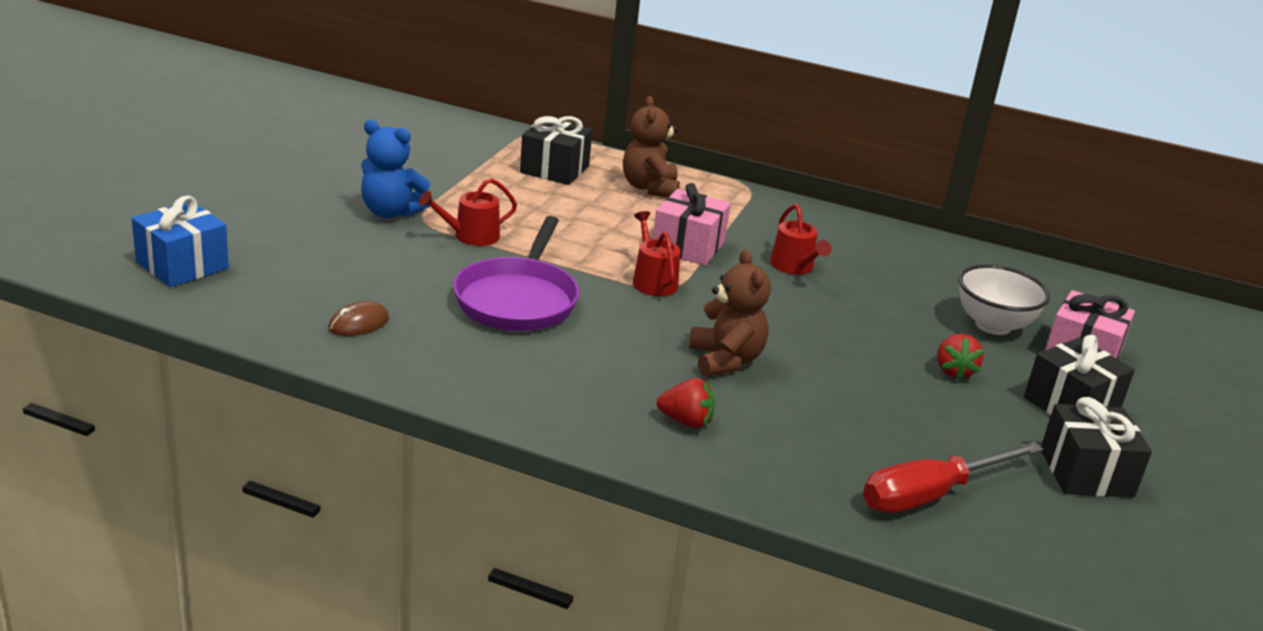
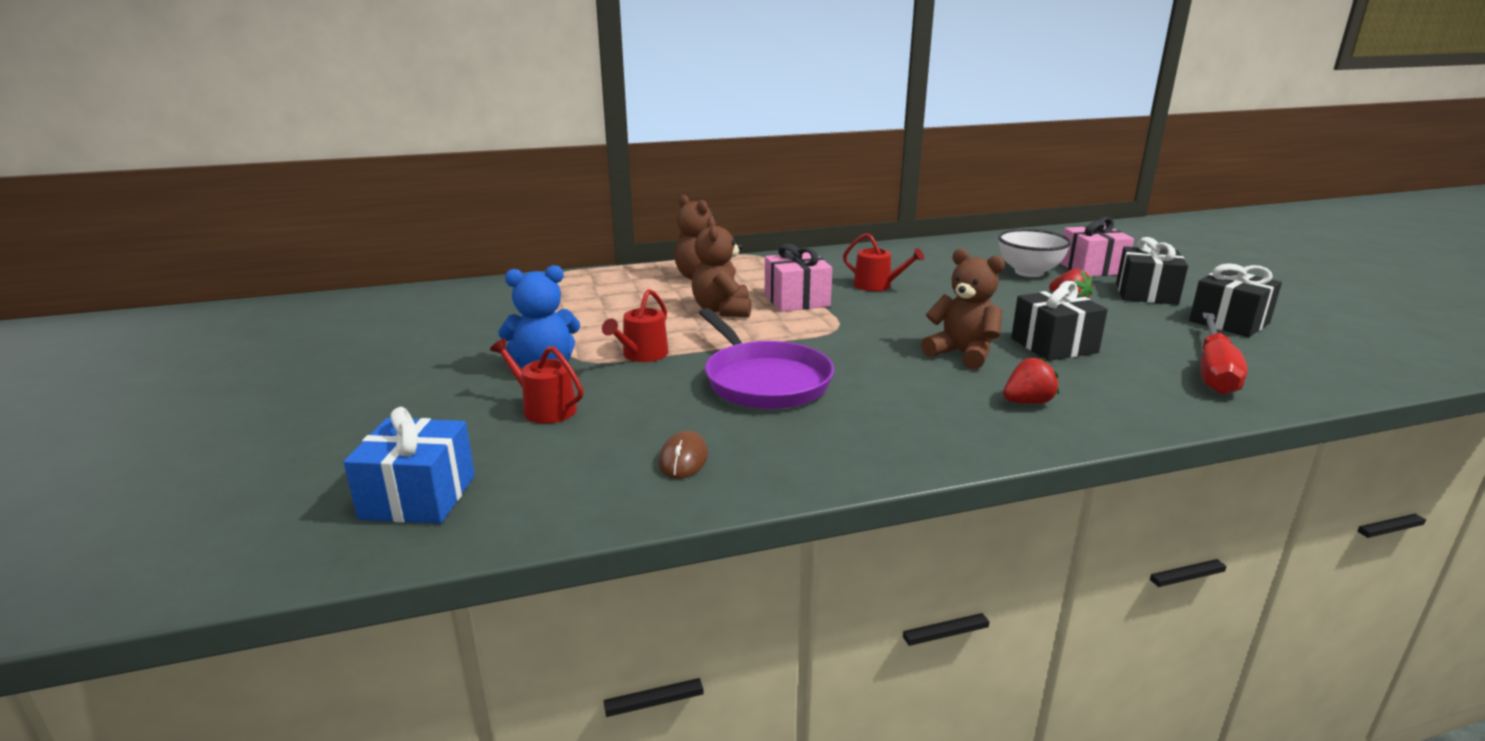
camera: 35 degrees left, 5 degrees down
black gift [520,116,592,185] -> black gift moved to [1011,281,1108,361]
red watering can [633,211,680,296] -> red watering can moved to [490,339,583,424]
none -> brown teddy bear [692,217,751,317]

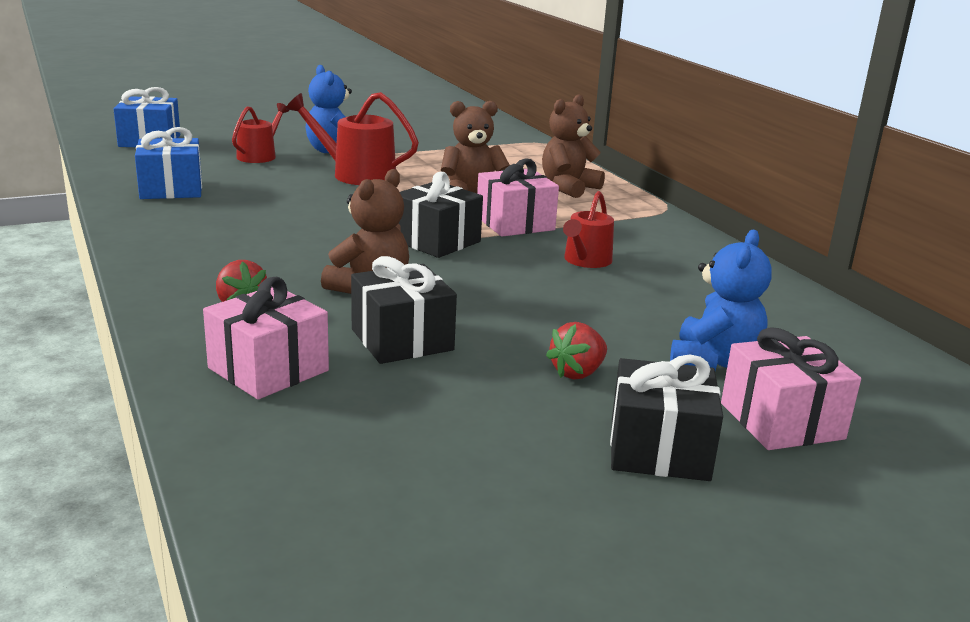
camera: 80 degrees right, 0 degrees up
red watering can [602,289,669,362] -> red watering can [286,92,419,185], size x1.54
brown mouse [659,431,708,479] -> blue gift [135,127,202,199]
purple pan [699,308,834,409] -> none
white bowl [998,229,1072,277] -> blue teddy bear [670,230,772,371]
black gift [1189,263,1282,337] -> black gift moved to [399,172,483,258]
red screwdriver [1200,313,1248,395] -> none
none -> pink gift [203,277,329,399]

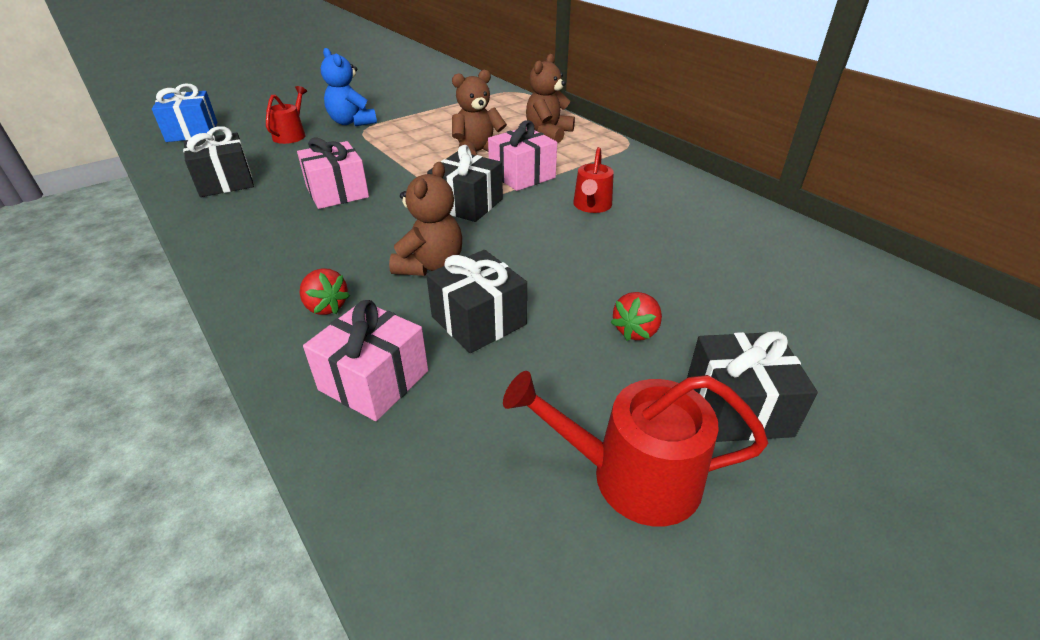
camera: 10 degrees left, 15 degrees up
blue gift [135,127,202,199] -> black gift [183,126,254,197]
red watering can [286,92,419,185] -> red watering can moved to [503,371,768,526]
blue teddy bear [670,230,772,371] -> none
pink gift [721,327,861,450] -> pink gift moved to [297,137,369,209]

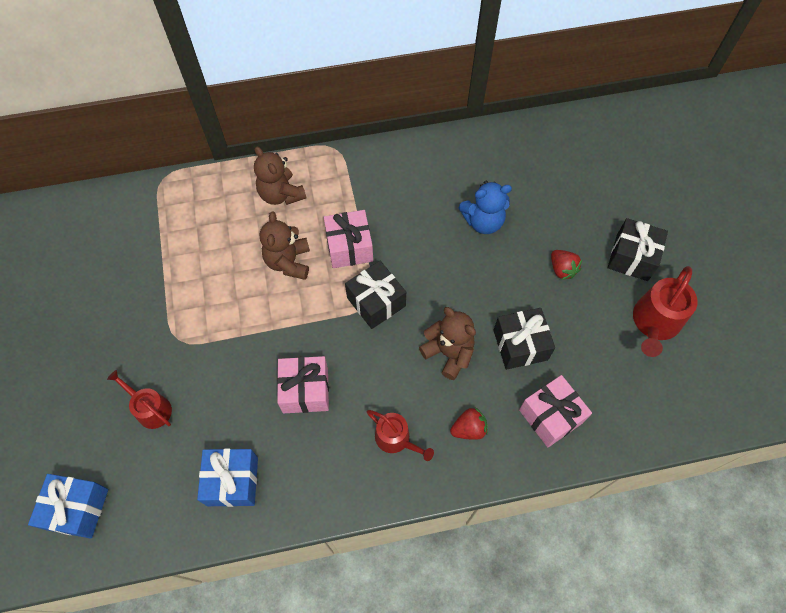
camera: 65 degrees left, 25 degrees up
black gift [183,126,254,197] -> blue gift [197,448,258,507]
blue teddy bear [321,48,377,126] -> blue teddy bear moved to [458,181,512,234]
red watering can [573,147,614,213] -> red watering can moved to [367,410,434,461]

